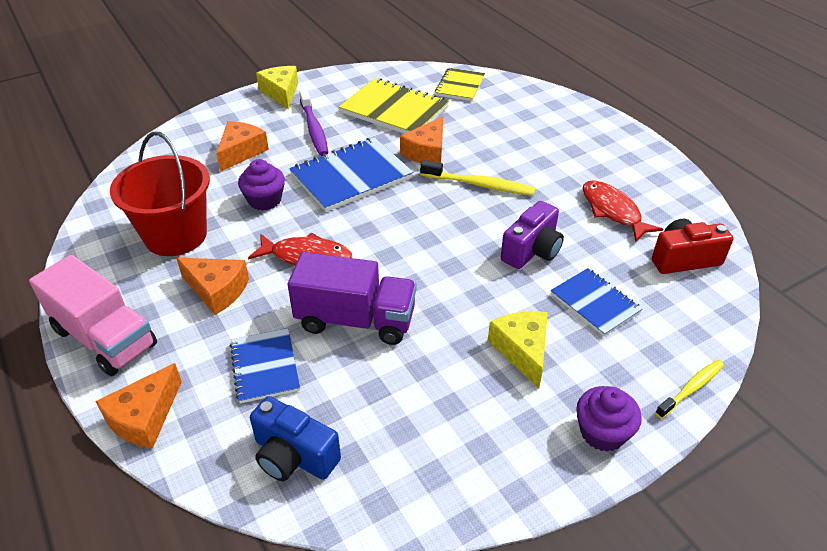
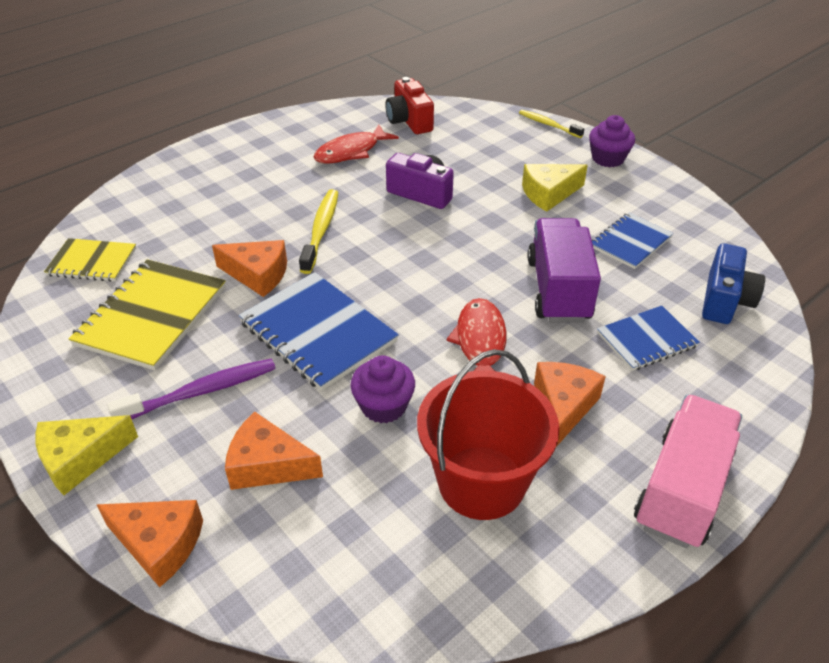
camera: 100 degrees left, 0 degrees up
orange cheese [95,363,182,449] -> orange cheese moved to [97,500,203,587]
blue notebook [550,268,642,336] -> blue notebook moved to [592,212,673,269]

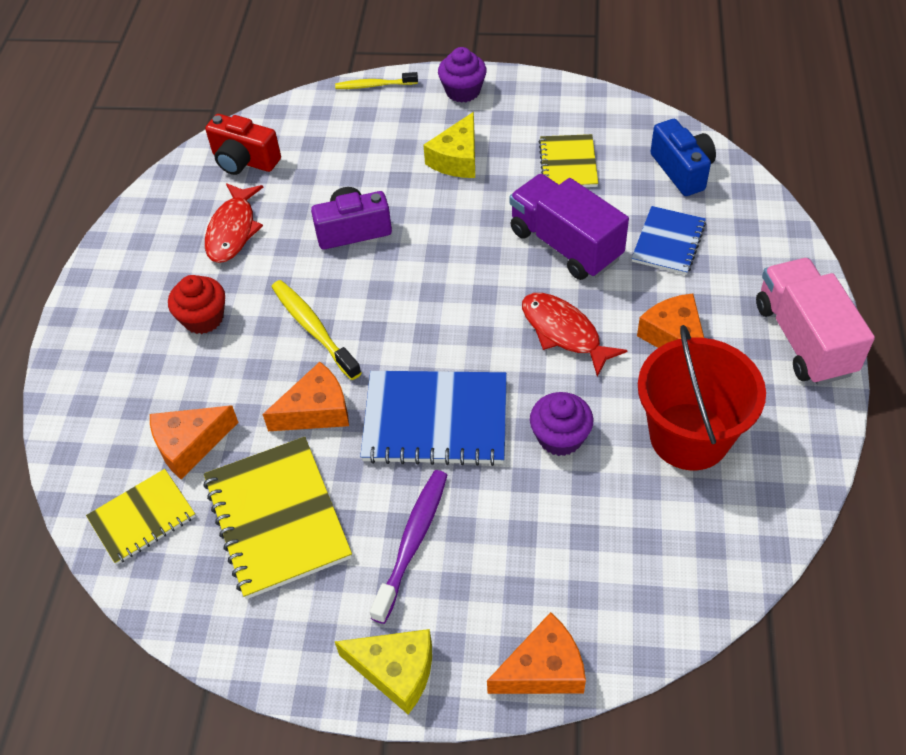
camera: 40 degrees left, 10 degrees up
yellow cheese [35,415,138,495] -> yellow cheese turned 90 degrees counterclockwise [335,629,432,714]
orange cheese [225,412,323,490] -> orange cheese moved to [150,405,239,479]
blue notebook [592,212,673,269] -> yellow notebook [539,134,598,187]
none -> red cupcake [168,275,225,334]

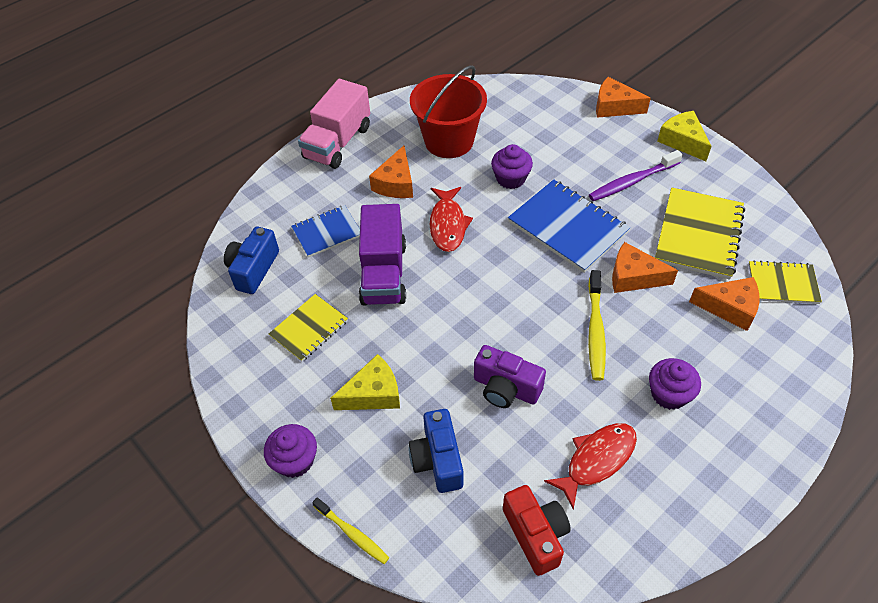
camera: 140 degrees left, 0 degrees up
red cupcake [168,275,225,334] -> purple cupcake [649,358,701,410]
none -> blue camera [408,409,463,493]

